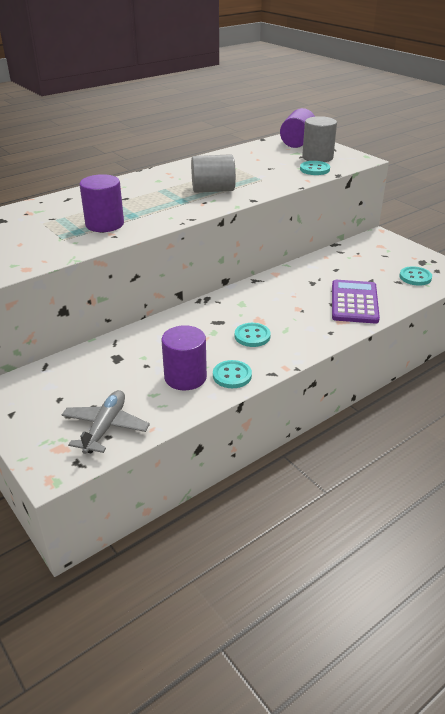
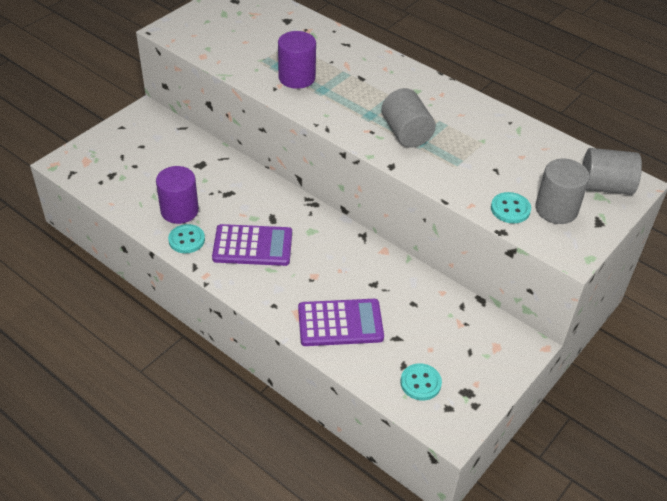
camera: 75 degrees right, 10 degrees up
grey plane [62,390,150,454] -> none
turquoise button [235,323,271,347] -> purple calculator [212,224,292,266]
purple cylinder [280,108,315,148] -> grey cylinder [583,148,642,195]

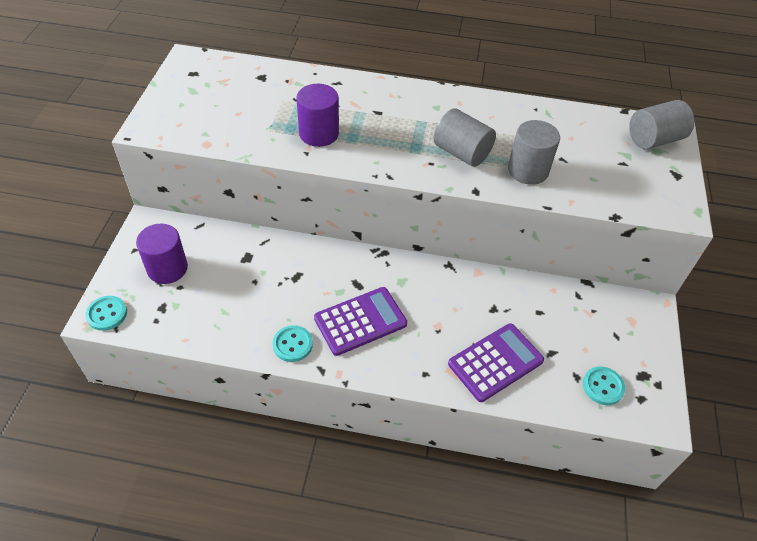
camera: 30 degrees left, 5 degrees up
purple cylinder [156,166,199,224] -> purple cylinder moved to [136,224,188,284]
turquoise button [491,192,531,224] -> turquoise button moved to [85,296,127,331]
grey cylinder [535,159,589,224] -> grey cylinder moved to [508,120,560,185]

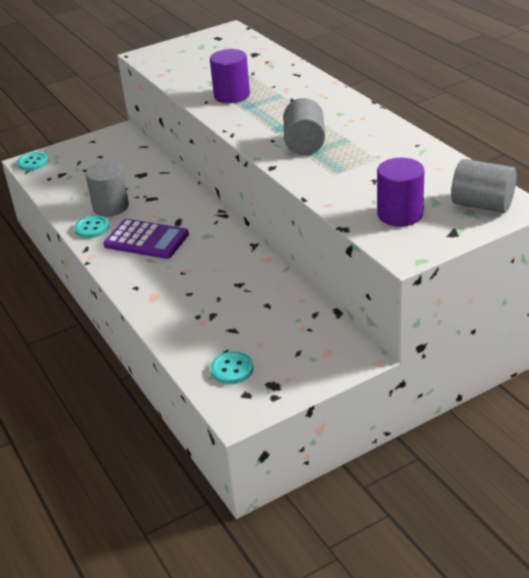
camera: 55 degrees right, 15 degrees down
purple cylinder [136,224,188,284] -> purple cylinder moved to [377,158,425,227]
purple calculator [448,323,544,402] -> none
grey cylinder [508,120,560,185] -> grey cylinder moved to [86,162,129,216]

